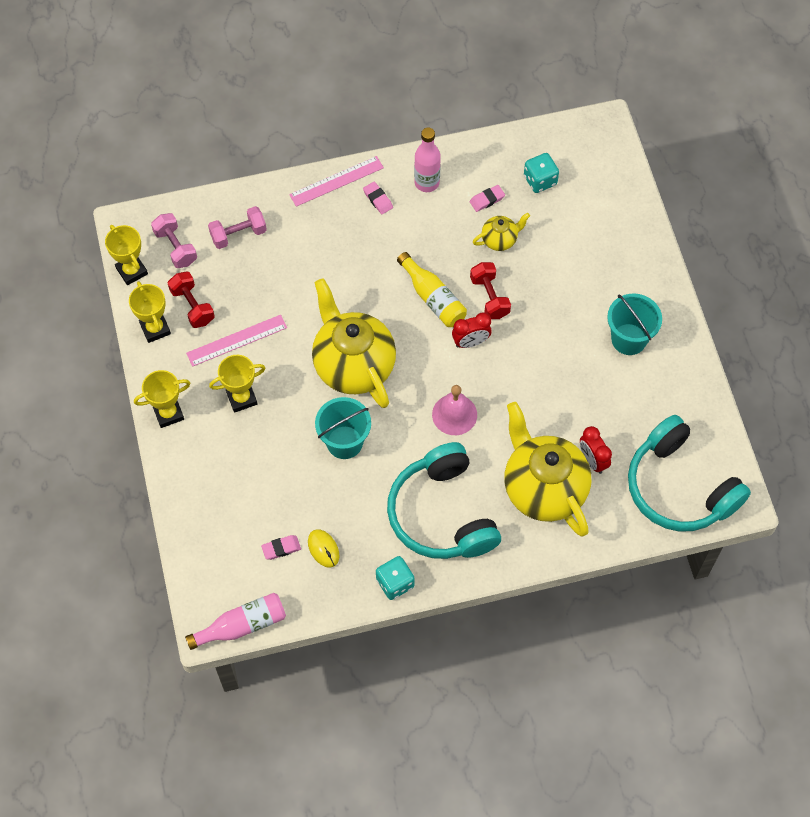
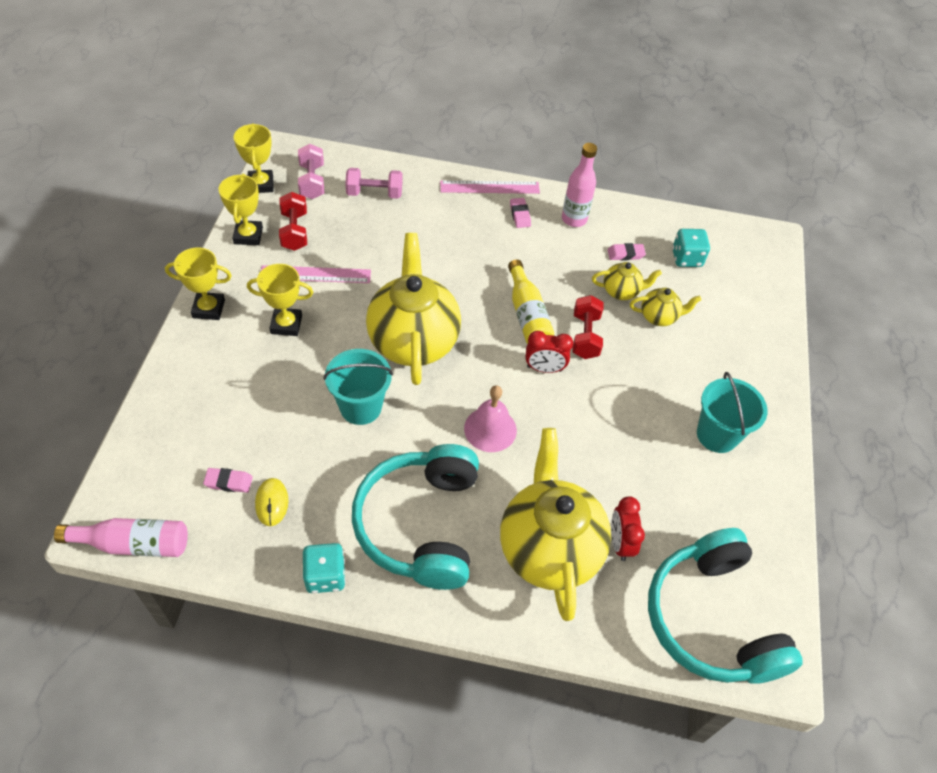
camera: 20 degrees right, 10 degrees down
none -> yellow teapot [630,288,702,326]

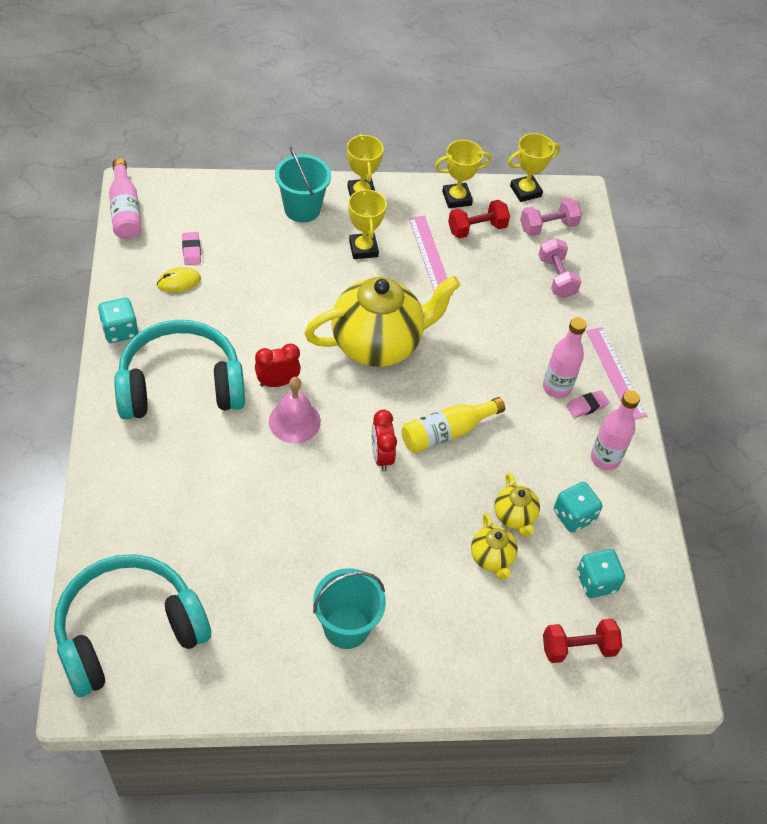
camera: 75 degrees right, 0 degrees up
turquoise bucket [323,349,393,425] -> turquoise bucket moved to [275,147,331,223]
yellow teapot [500,428,611,621] -> none
red dumbbell [572,295,604,359] -> red dumbbell moved to [543,619,622,663]
pink eraser [607,243,646,260] -> turquoise dice [554,482,603,533]
red clock [611,496,645,561] -> red clock moved to [255,344,301,387]
none -> pink bottle [543,317,587,398]

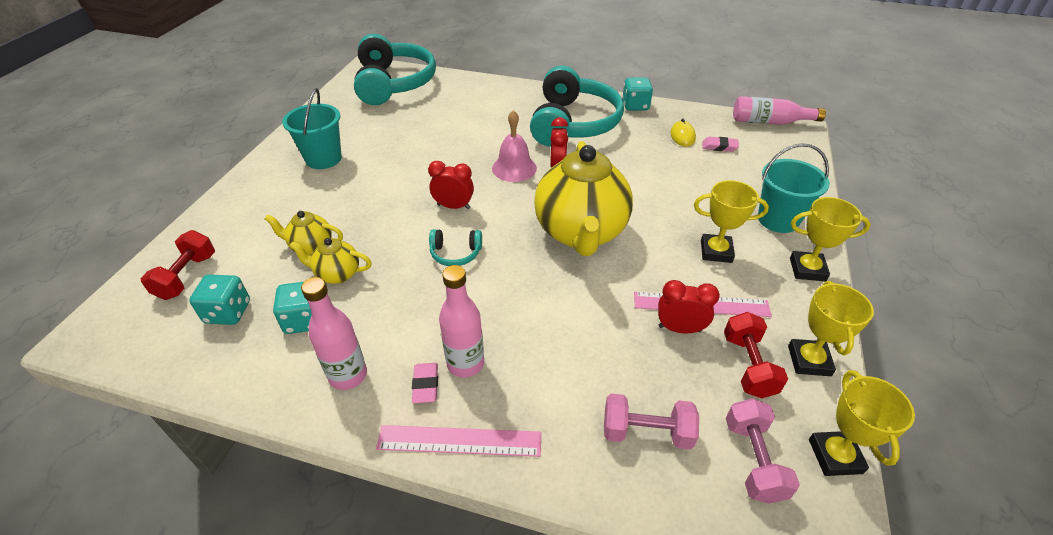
camera: 115 degrees right, 10 degrees down
yellow bottle [402,397,505,453] -> turquoise headphones [429,229,482,266]
none -> red clock [658,280,720,334]

